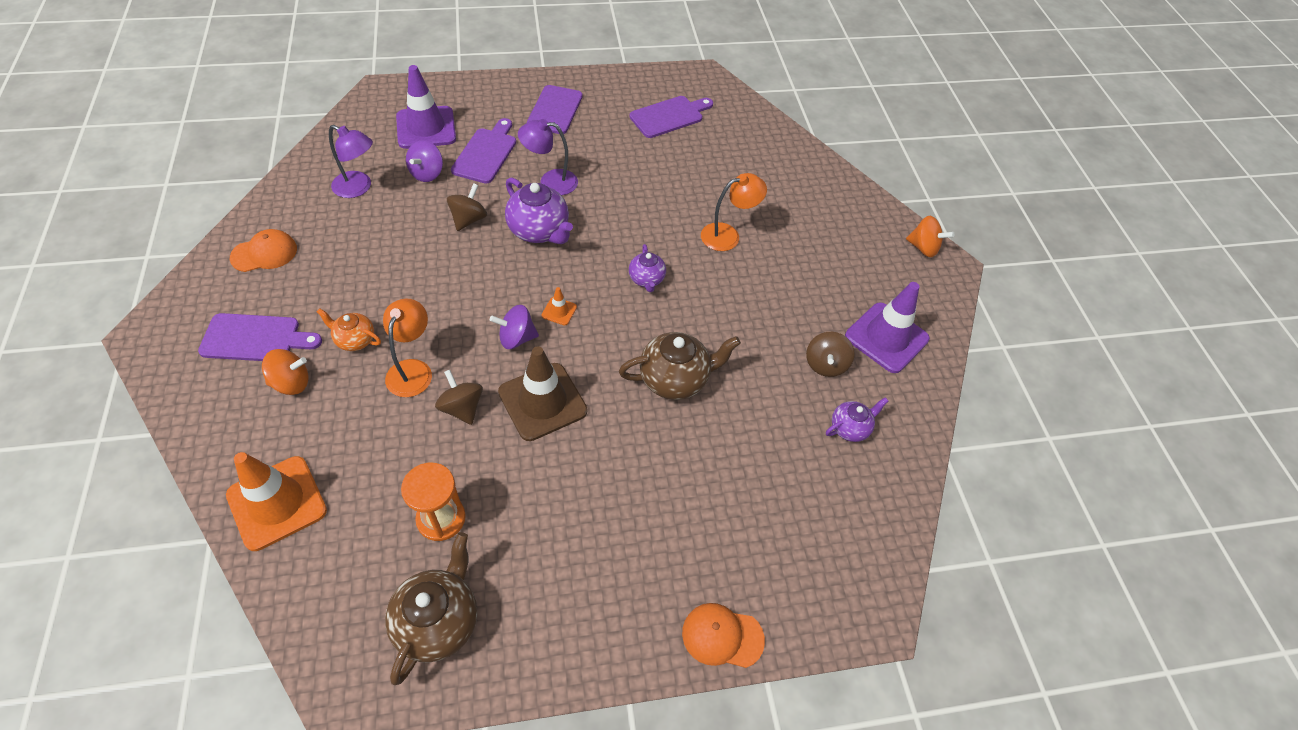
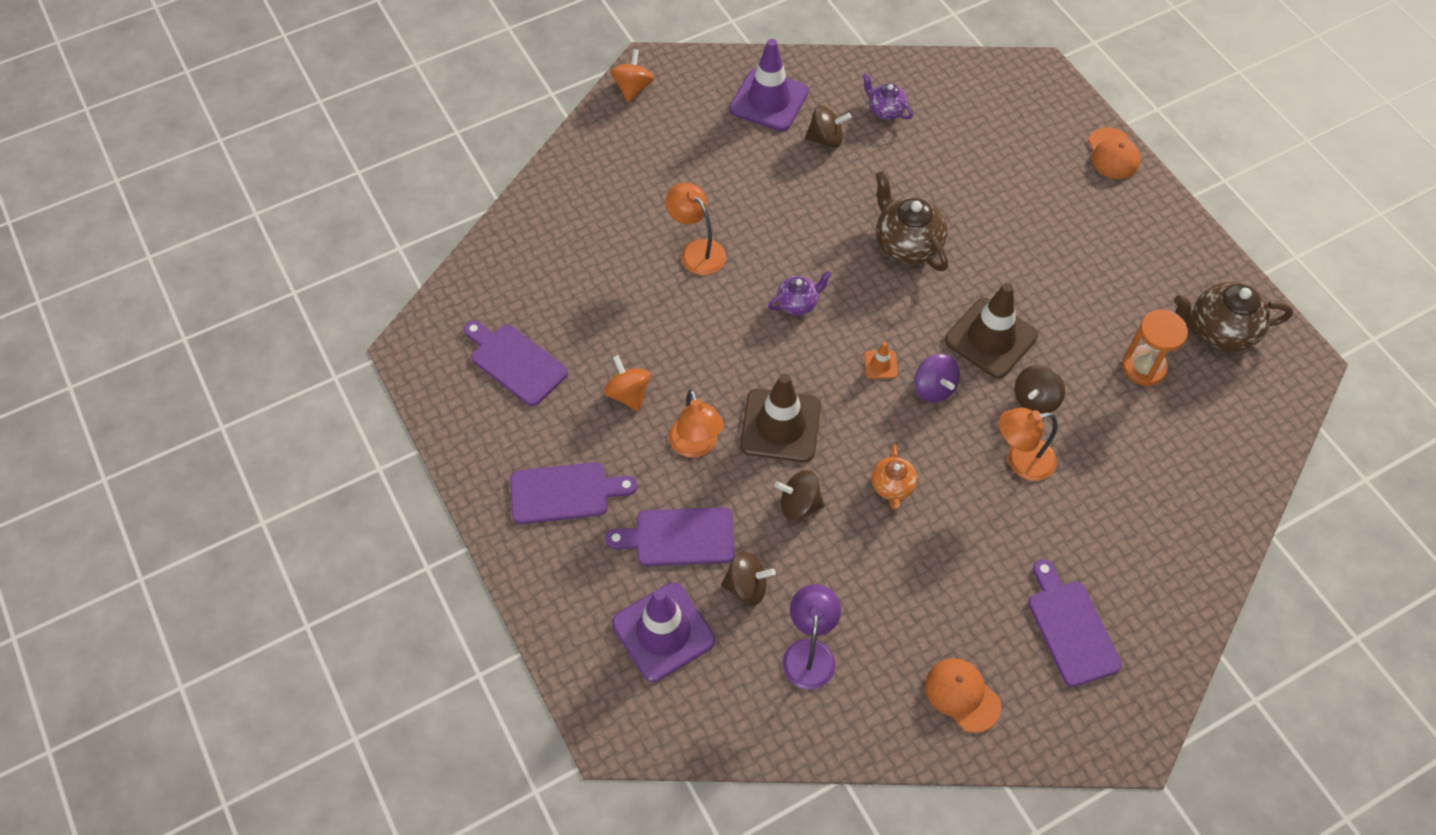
camera: 105 degrees left, 5 degrees up
orange traffic cone [226,452,327,551] -> none
orange spinning top [262,349,308,395] -> orange spinning top moved to [603,355,651,411]
orange teapot [317,308,381,351] -> orange teapot moved to [872,444,917,510]
purple spinning top [406,140,443,182] -> brown spinning top [721,551,776,606]
purple teapot [505,177,573,244] -> brown traffic cone [740,374,821,462]
purple lamp [518,119,578,195] -> orange lamp [669,389,724,458]

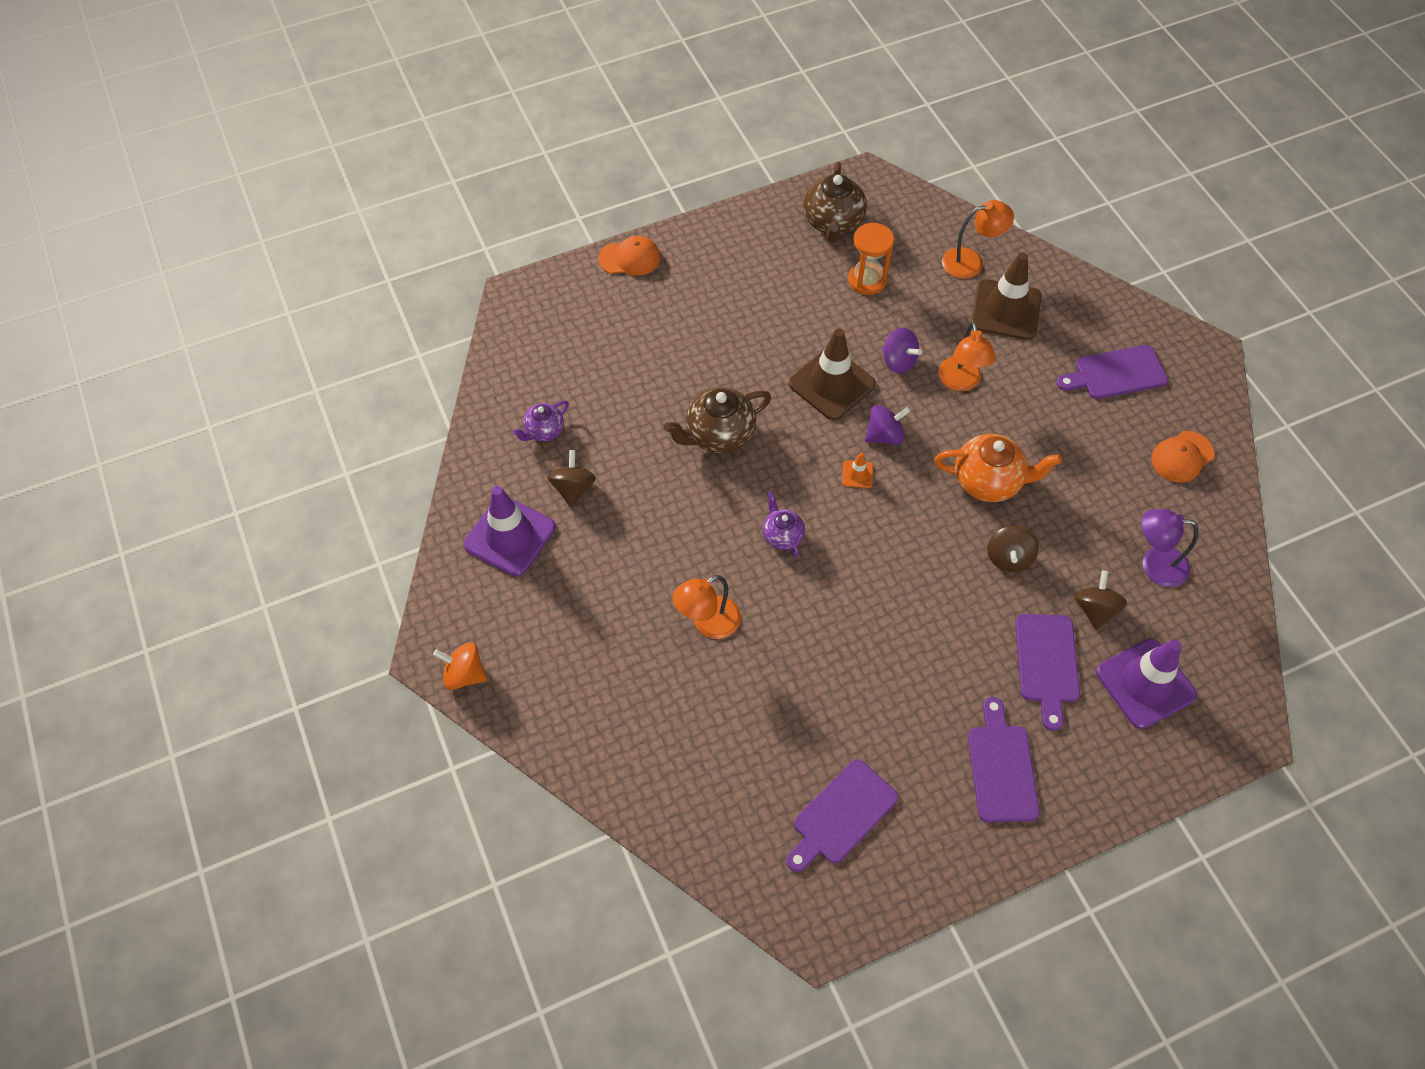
camera: 85 degrees left, 0 degrees up
orange spinning top [603,355,651,411] -> none
orange lamp [669,389,724,458] -> orange lamp moved to [942,200,1014,279]
brown traffic cone [740,374,821,462] -> brown traffic cone moved to [971,252,1042,340]
orange teapot [872,444,917,510] -> orange teapot [934,434,1062,502], size x1.72
brown spinning top [1015,365,1065,414] -> purple spinning top [882,328,922,374]

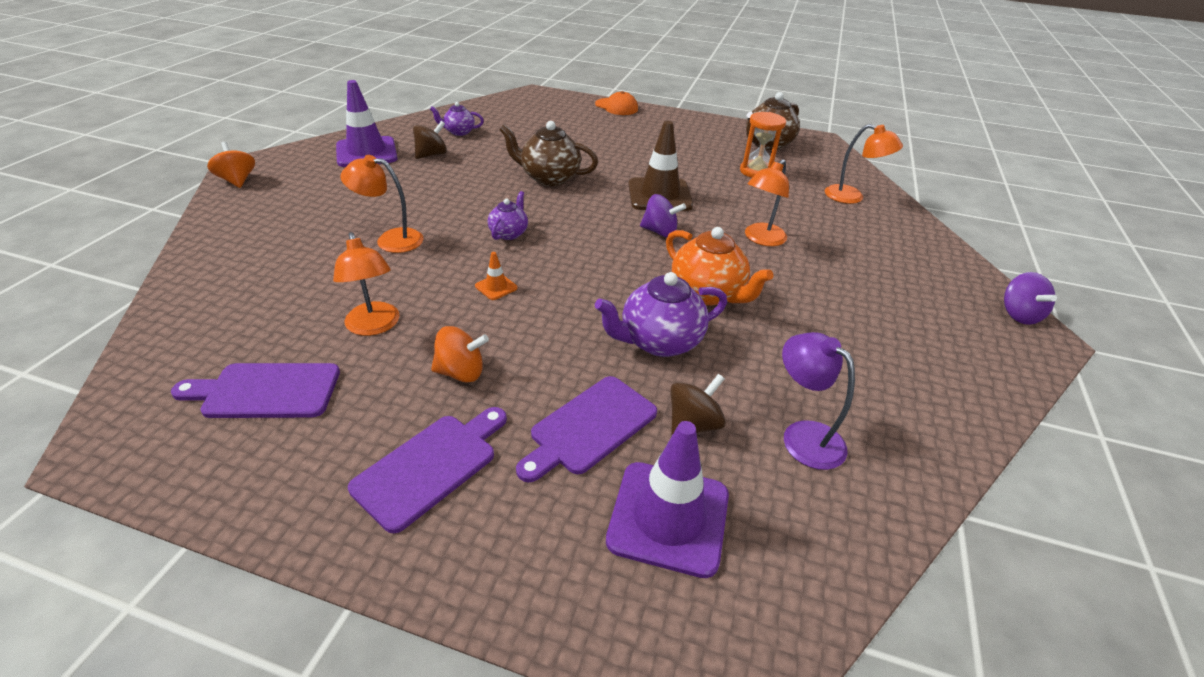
camera: 40 degrees right, 20 degrees down
orange traffic cone [842,452,873,488] -> orange traffic cone moved to [475,252,518,300]
purple spinning top [882,328,922,374] -> purple spinning top moved to [1004,272,1057,325]
brown traffic cone [971,252,1042,340] -> none
brown spinning top [987,526,1039,572] -> purple teapot [595,272,727,357]
purple cutting board [1056,345,1168,399] -> none
orange cap [1151,431,1215,483] -> none
none -> orange lamp [333,232,400,336]
none -> orange spinning top [431,326,489,383]

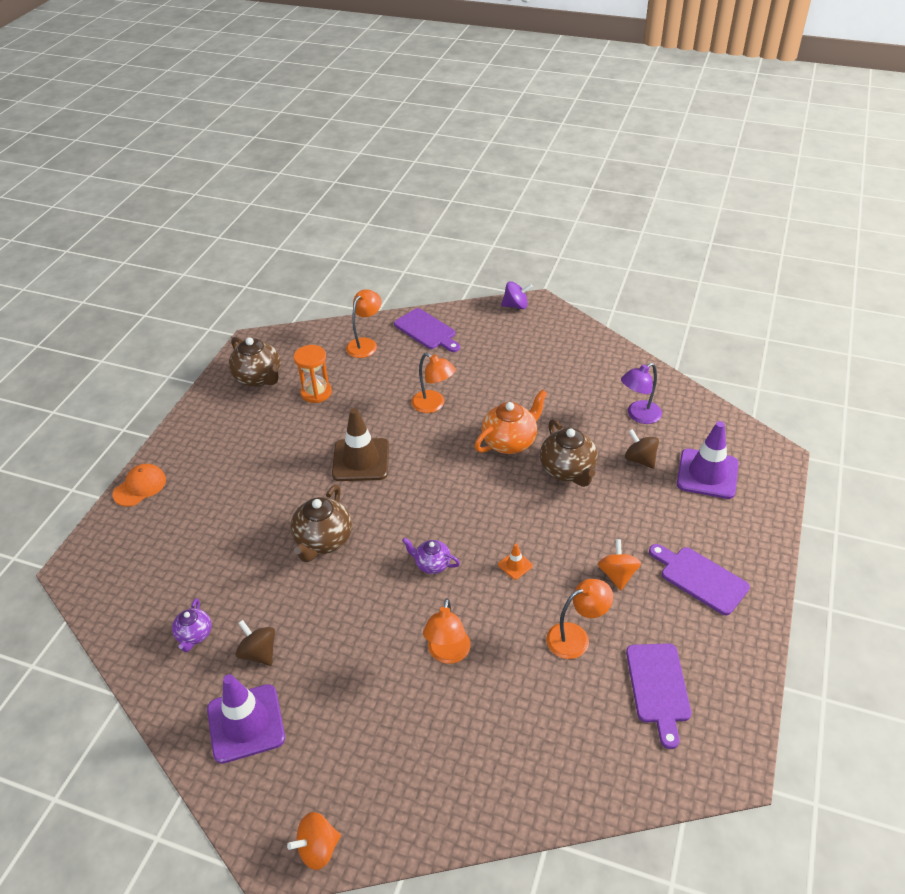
camera: 85 degrees left, 5 degrees up
purple cutting board [516,376,657,483] -> purple cutting board moved to [394,308,460,352]
purple teapot [595,272,727,357] -> brown teapot [540,419,598,487]
purple spinning top [640,194,686,237] -> none

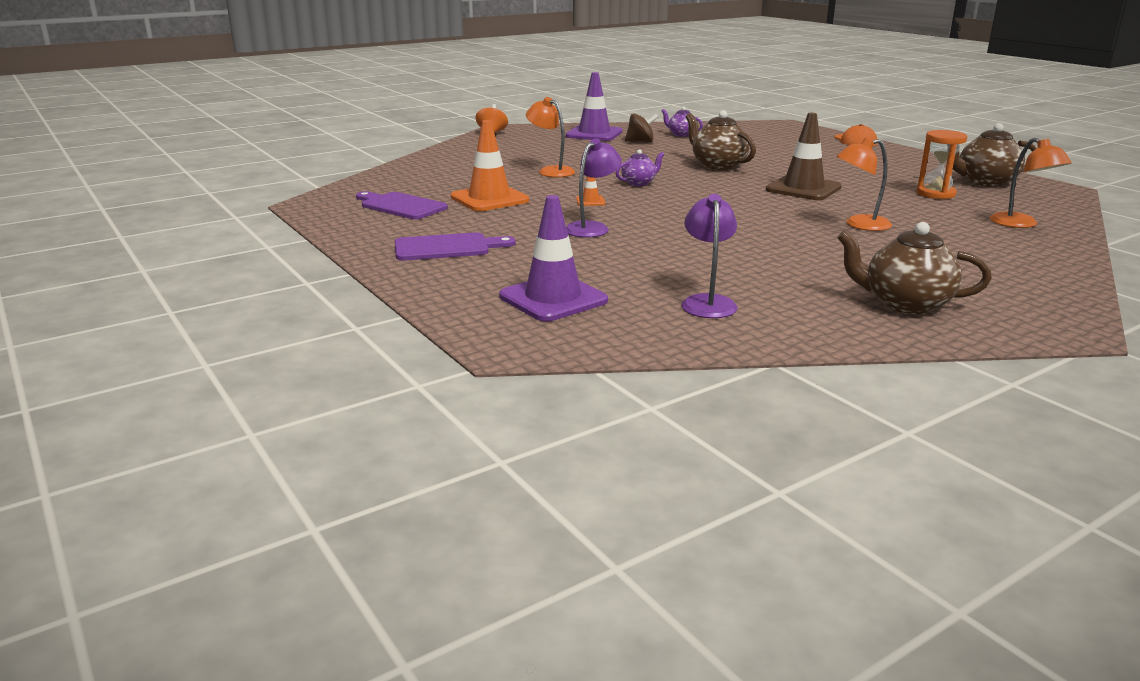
camera: 125 degrees right, 20 degrees down
purple cutting board [394,308,460,352] -> none
orange teapot [475,389,547,454] -> none
purple spinning top [501,281,533,309] -> none
brown teapot [540,419,598,487] -> brown teapot moved to [837,222,992,314]
orange lamp [546,579,613,659] -> orange traffic cone [450,120,529,211]
orange spinning top [598,539,641,590] -> none
brown spinning top [625,429,659,469] -> none
none -> purple lamp [566,138,622,238]

